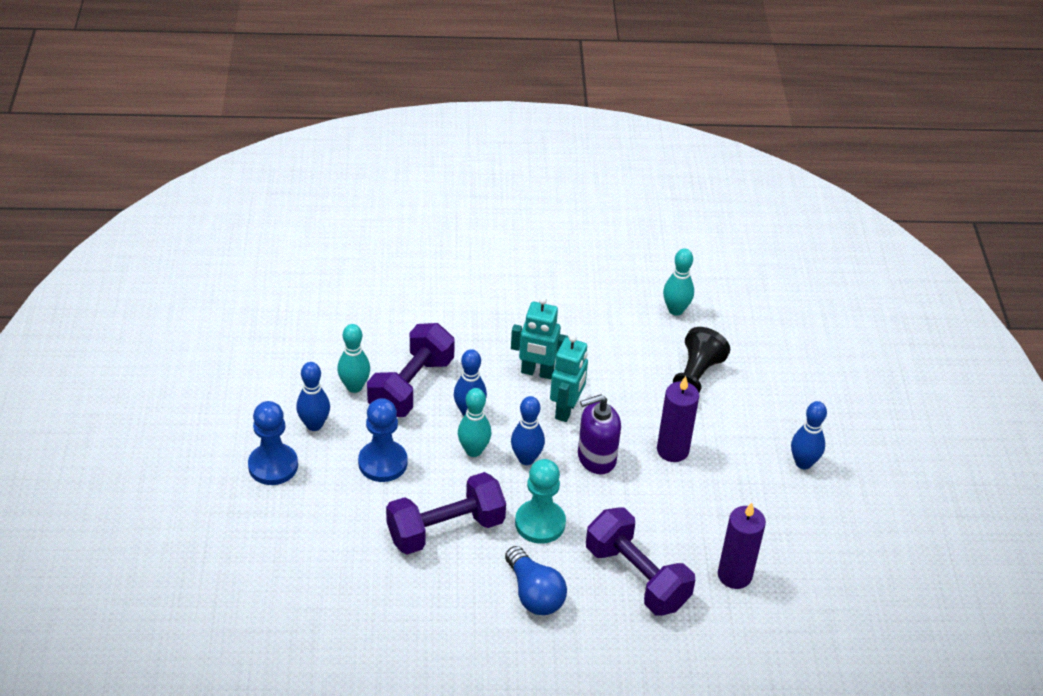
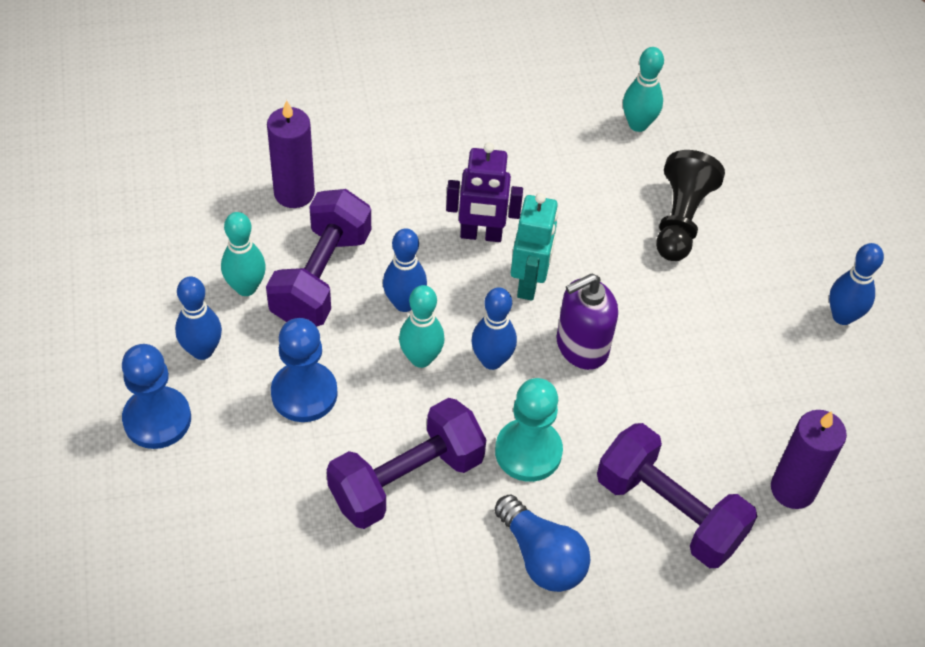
camera: 10 degrees left, 10 degrees up
turquoise robot [511,297,568,379] -> purple robot [446,143,523,242]
purple candle [657,376,699,462] -> purple candle moved to [267,100,315,208]

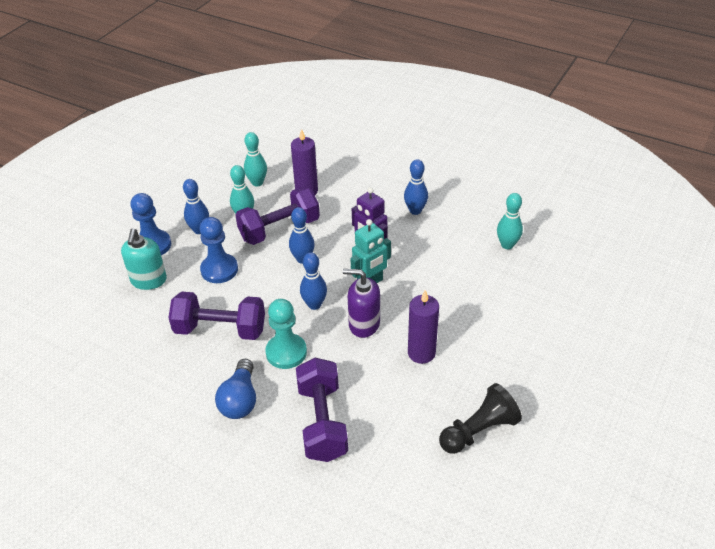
camera: 45 degrees right, 10 degrees down
turquoise bowling pin [399,285,445,368] -> turquoise bowling pin moved to [244,132,267,187]
black pawn [656,150,725,261] -> black pawn moved to [439,383,522,454]
purple candle [771,410,847,509] -> purple candle moved to [408,290,439,364]
blue bowling pin [829,243,884,325] -> blue bowling pin moved to [404,159,428,215]
none -> turquoise soap dispenser [121,229,167,290]

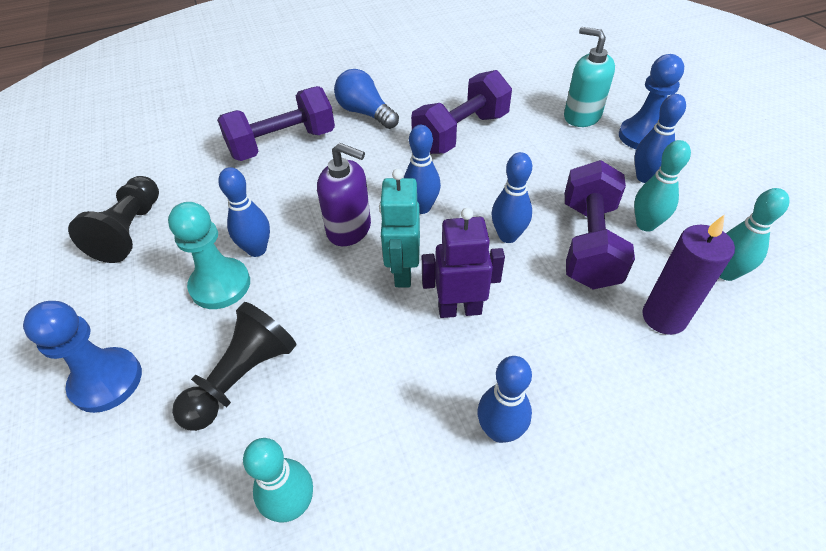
camera: 130 degrees right, 5 degrees up
blue pawn [200,217,238,283] -> blue pawn moved to [23,301,142,413]
turquoise pawn [265,299,307,369] -> turquoise pawn moved to [168,202,250,309]
purple dumbbell [296,358,348,462] -> purple dumbbell turned 60 degrees counterclockwise [217,86,335,161]
purple soap dispenser [343,269,380,338] -> purple soap dispenser turned 60 degrees clockwise [317,143,371,246]
purple candle [408,290,439,364] -> blue bowling pin [218,167,270,257]
none -> black pawn [172,302,297,431]

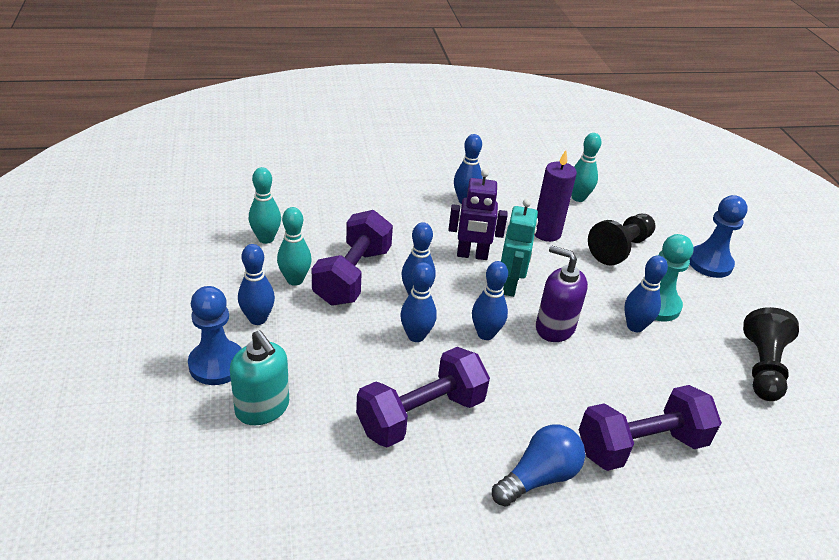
camera: 175 degrees left, 10 degrees down
blue light bulb [334,69,399,129] -> blue light bulb turned 90 degrees counterclockwise [492,424,585,507]
purple candle [642,214,735,335] -> purple candle moved to [535,150,577,242]
none -> blue bowling pin [400,262,437,342]

